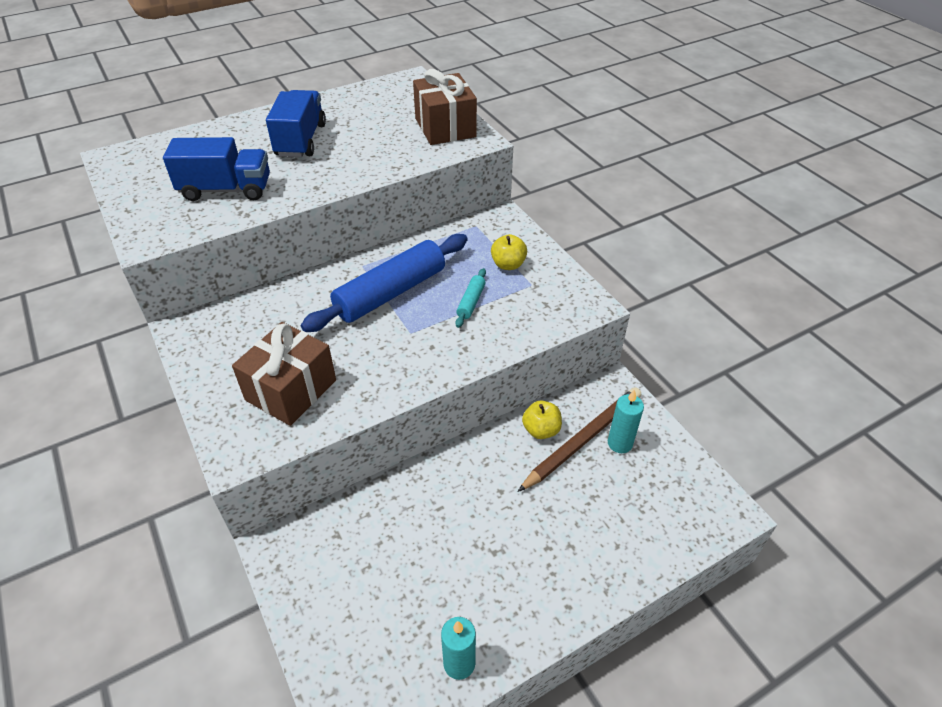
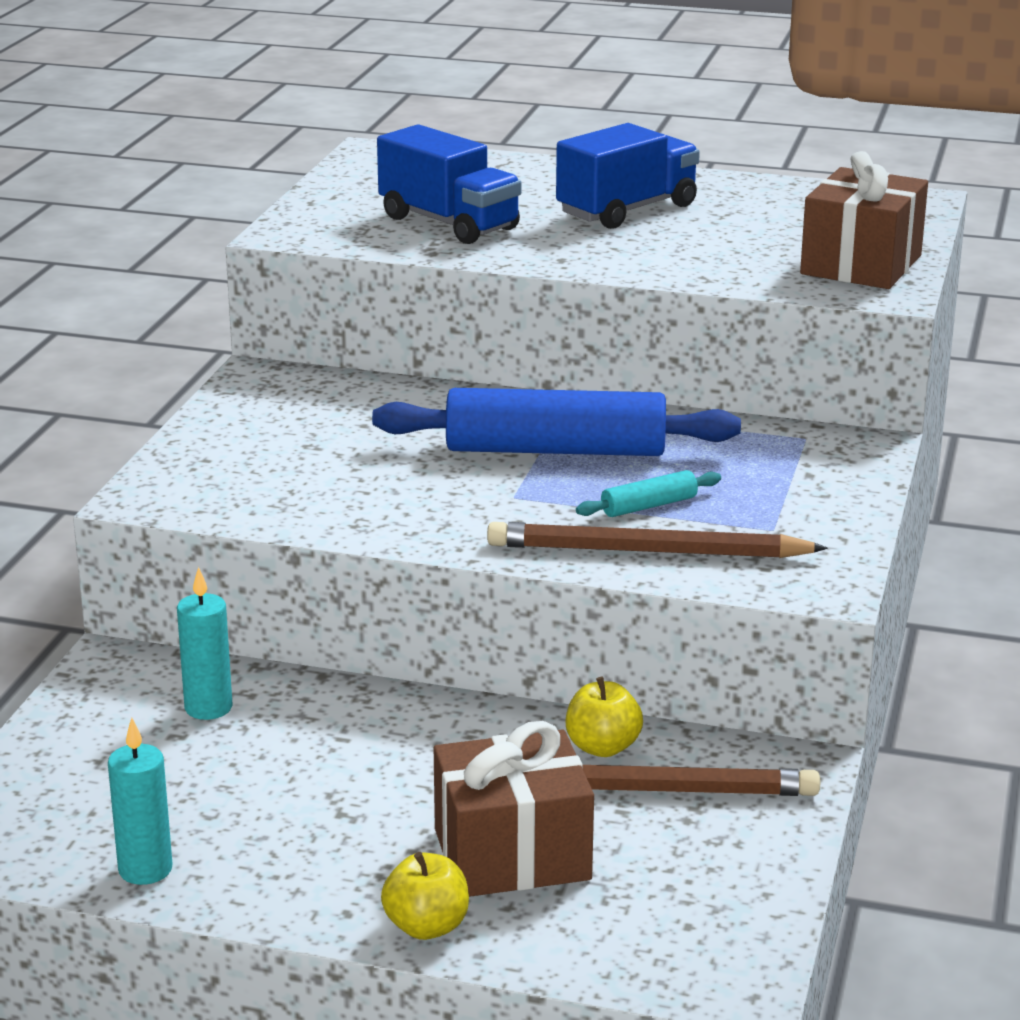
camera: 45 degrees right, 20 degrees down
brown gift [232,322,336,426] -> brown gift moved to [434,721,594,897]
yellow apple [491,234,527,270] -> yellow apple moved to [381,852,469,940]
turquoise candle [608,389,644,453] -> turquoise candle moved to [177,567,233,720]
none -> brown pencil [487,522,828,558]

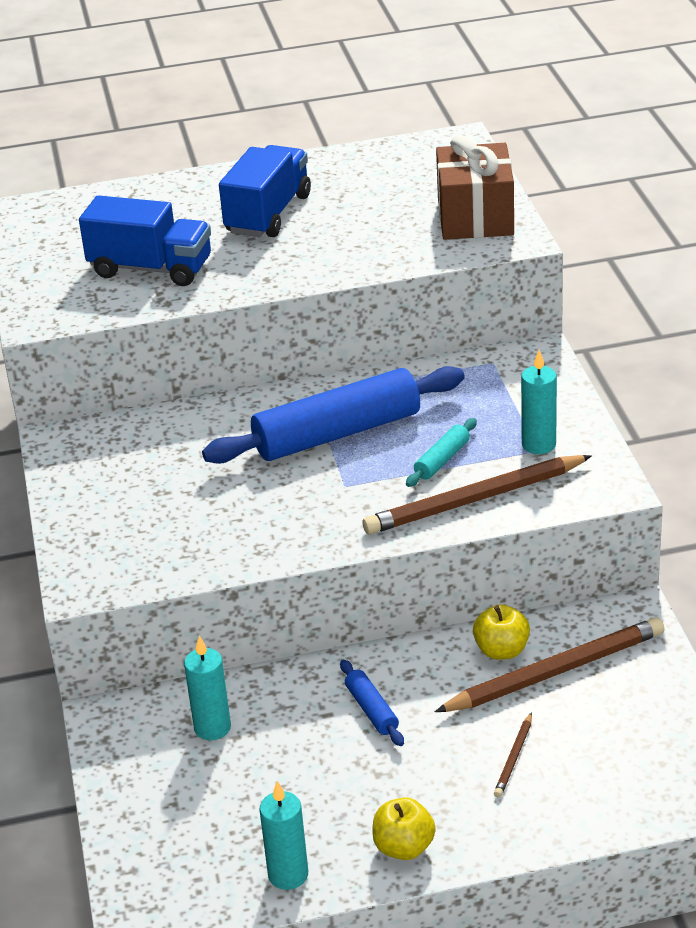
camera: 25 degrees left, 10 degrees up
yellow apple [381,852,469,940] -> yellow apple moved to [372,797,436,860]
brown gift [434,721,594,897] -> brown pencil [494,712,532,797]
none -> blue rolling pin [340,659,404,746]
none -> turquoise candle [521,350,557,454]

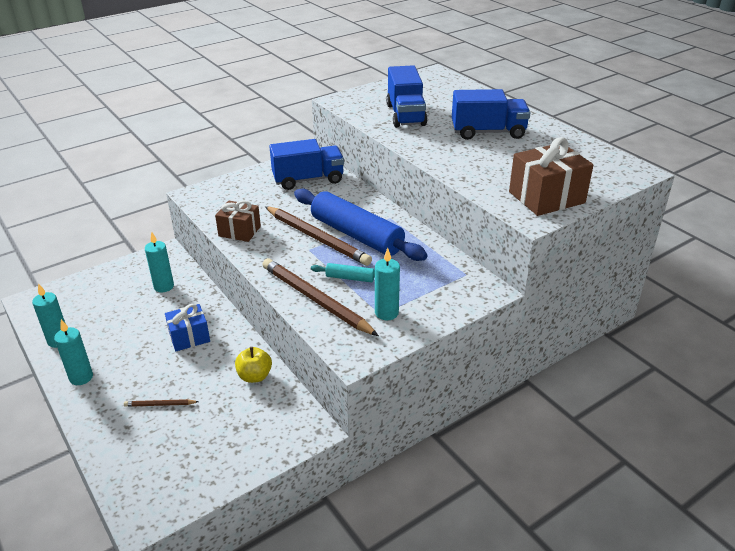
camera: 65 degrees right, 0 degrees up
blue rolling pin [340,659,404,746] -> blue gift [165,304,210,351]
yellow apple [372,797,436,860] -> turquoise candle [54,319,93,385]
brown pencil [435,617,665,712] -> brown pencil moved to [265,206,372,266]
none -> brown gift [215,200,261,242]
none -> blue truck [269,139,344,190]

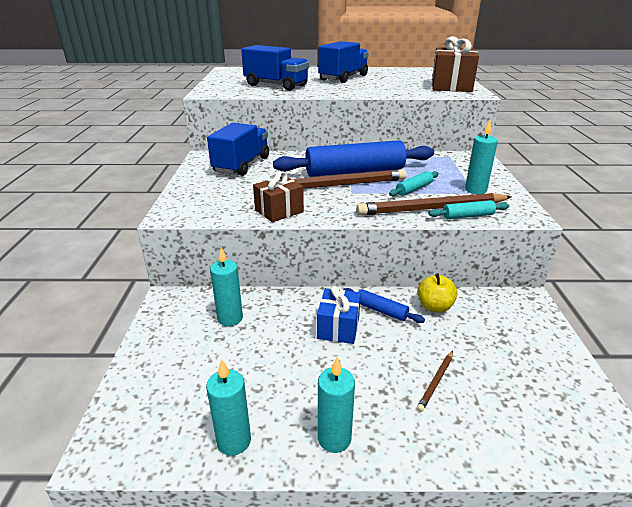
camera: 55 degrees left, 5 degrees down
none -> blue rolling pin [343,288,425,323]
none -> turquoise rolling pin [428,200,509,219]

